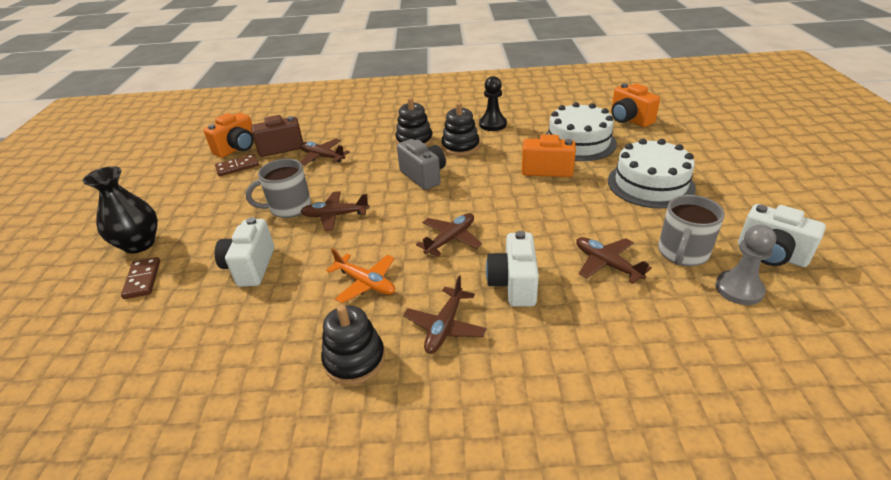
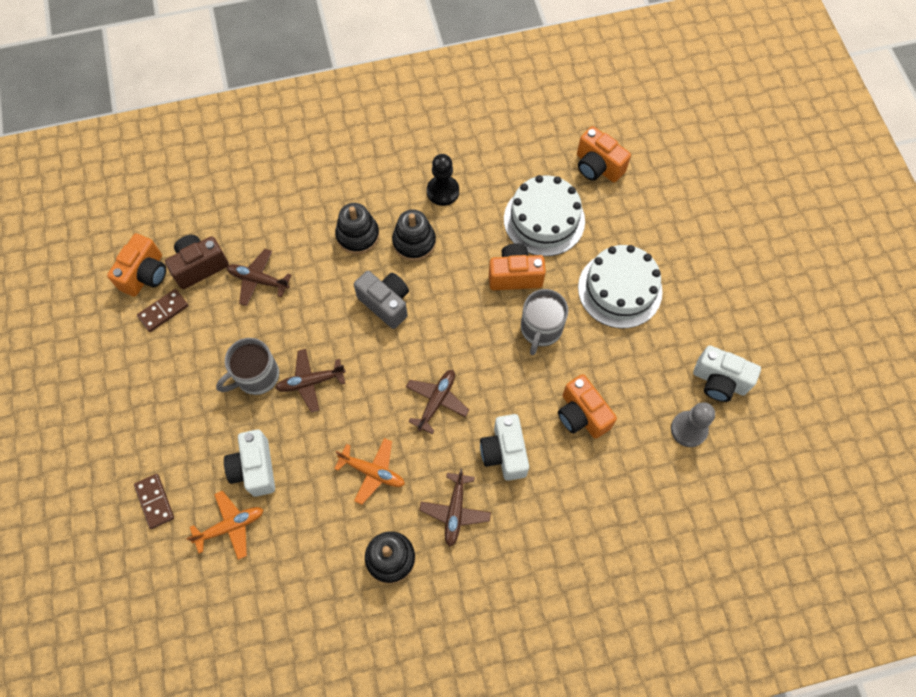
camera: 15 degrees left, 30 degrees up
black vase [83,166,158,254] -> none
brown plane [576,237,652,284] -> orange camera [558,374,617,439]
grey mug [658,195,725,266] -> grey mug moved to [521,289,568,355]
none -> orange plane [186,491,264,560]

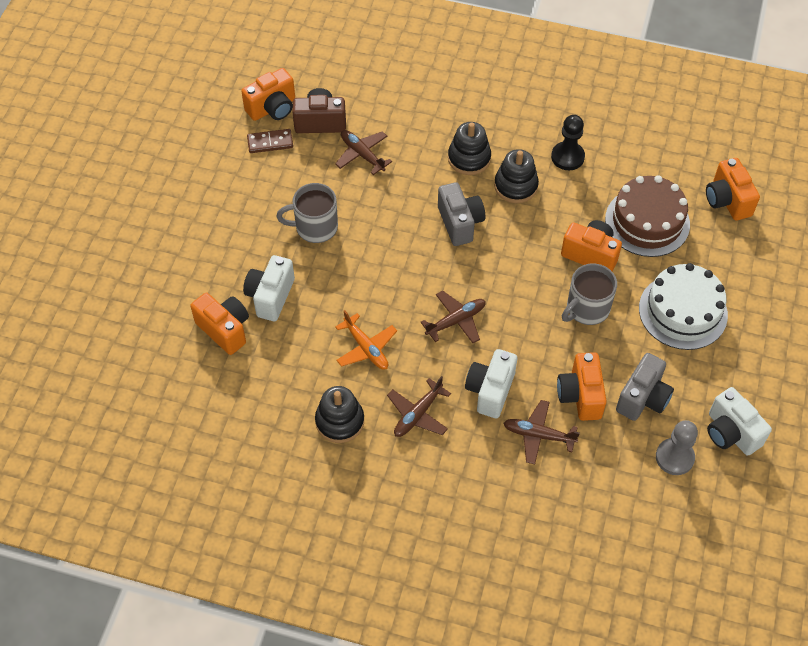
camera: 30 degrees right, 10 degrees down
brown domino [134,474,174,529] -> none
orange plane [186,491,264,560] -> orange camera [190,293,249,355]
brown plane [275,349,346,412] -> brown plane moved to [504,400,580,465]
white cake [504,175,585,256] -> brown cake [605,175,690,257]
none -> grey camera [616,353,674,421]

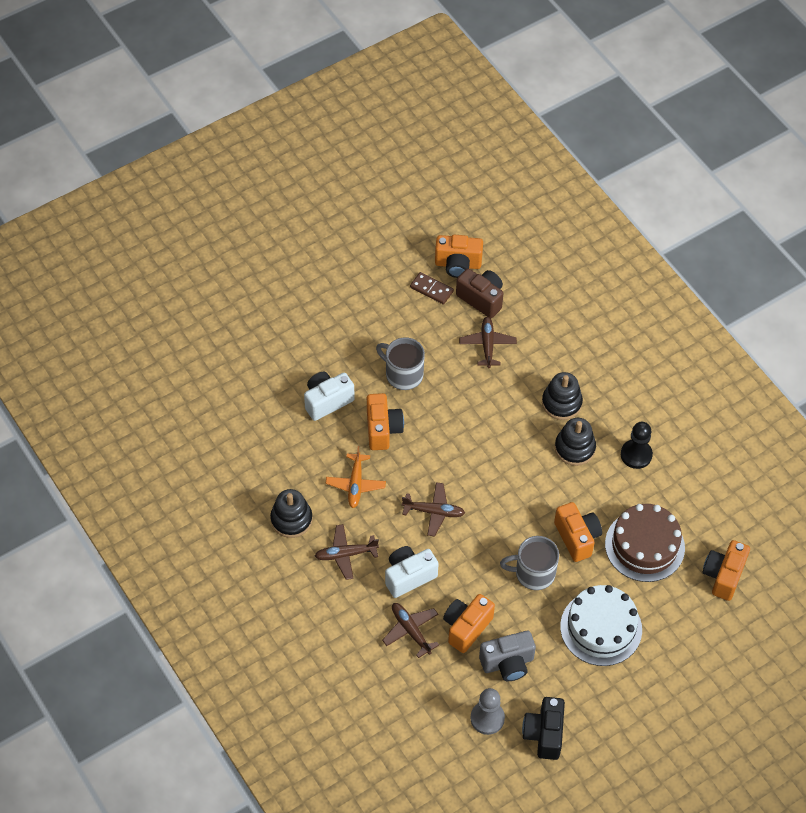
camera: 40 degrees right, 0 degrees up
orange camera [190,293,249,355] -> orange camera moved to [367,393,404,450]
grey camera [438,182,485,246] -> none
white camera [707,387,772,456] -> black camera [522,697,565,760]

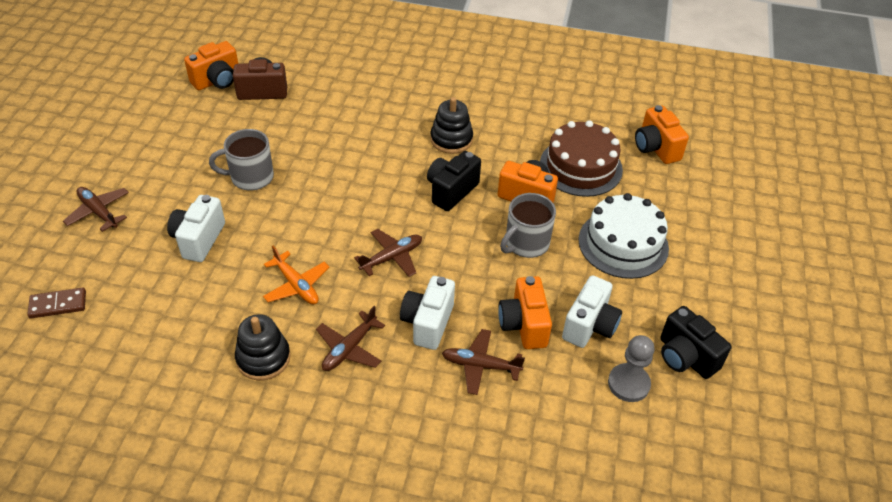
camera: 45 degrees left, 10 degrees down
orange camera [367,393,404,450] -> none
brown domino [410,272,454,305] -> brown domino moved to [27,288,86,318]
brown plane [459,317,517,368] -> brown plane moved to [63,187,129,232]
grey camera [479,631,536,681] -> white camera [562,275,622,348]
black stacking toy [542,372,583,420] -> none
black pawn [621,422,653,469] -> none
none -> black camera [427,151,481,211]

